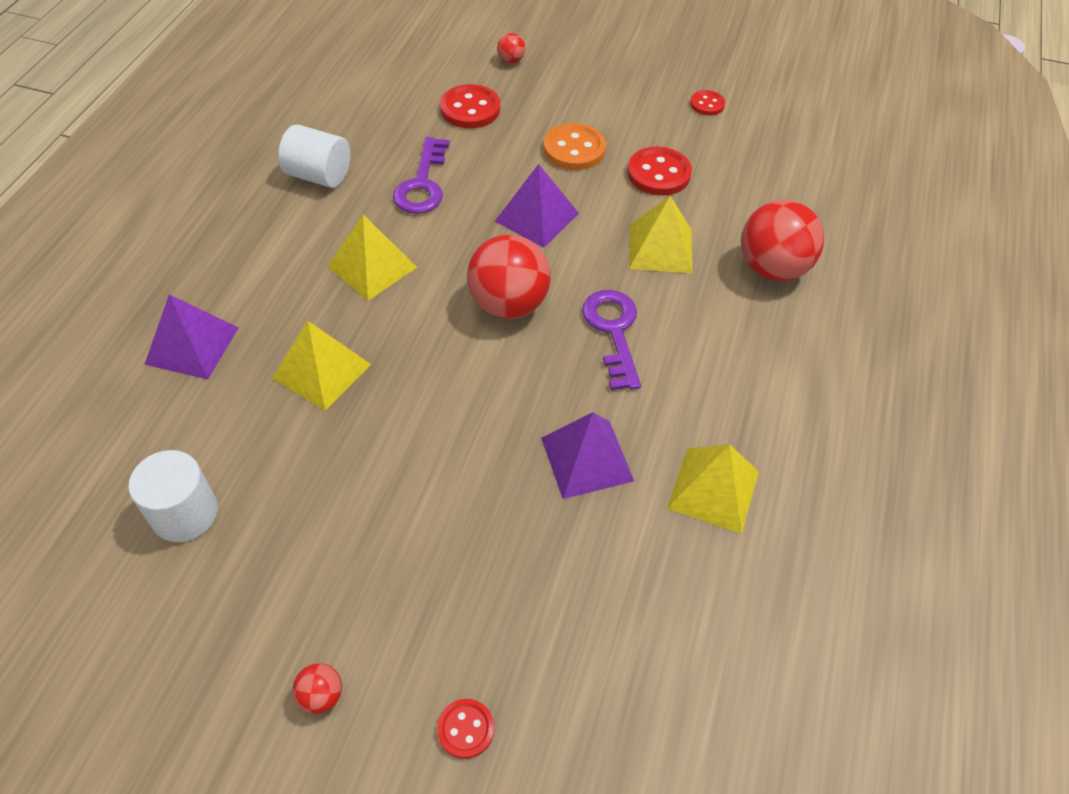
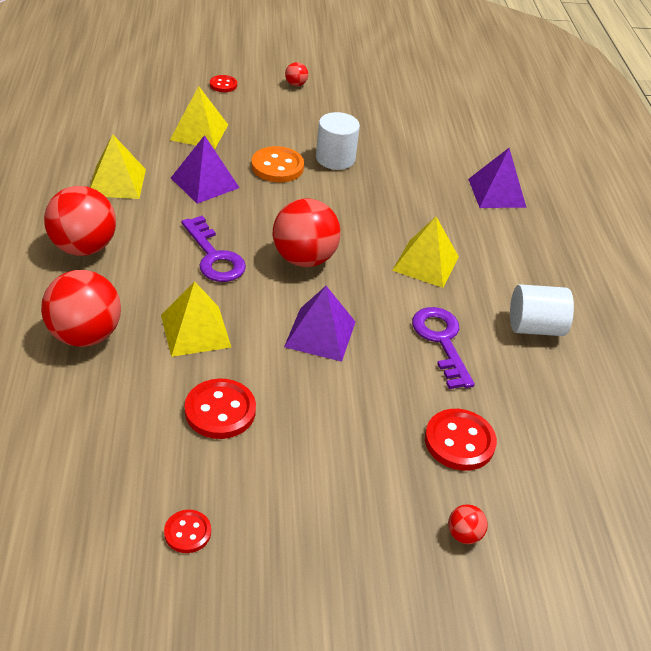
camera: 155 degrees right, 10 degrees down
white cylinder [128,450,218,542] -> white cylinder moved to [316,112,360,170]
yellow pyramid [272,321,371,411] -> yellow pyramid moved to [170,86,228,149]
orange button [544,123,606,170] -> orange button moved to [251,146,304,182]
none -> red ball [44,186,116,256]

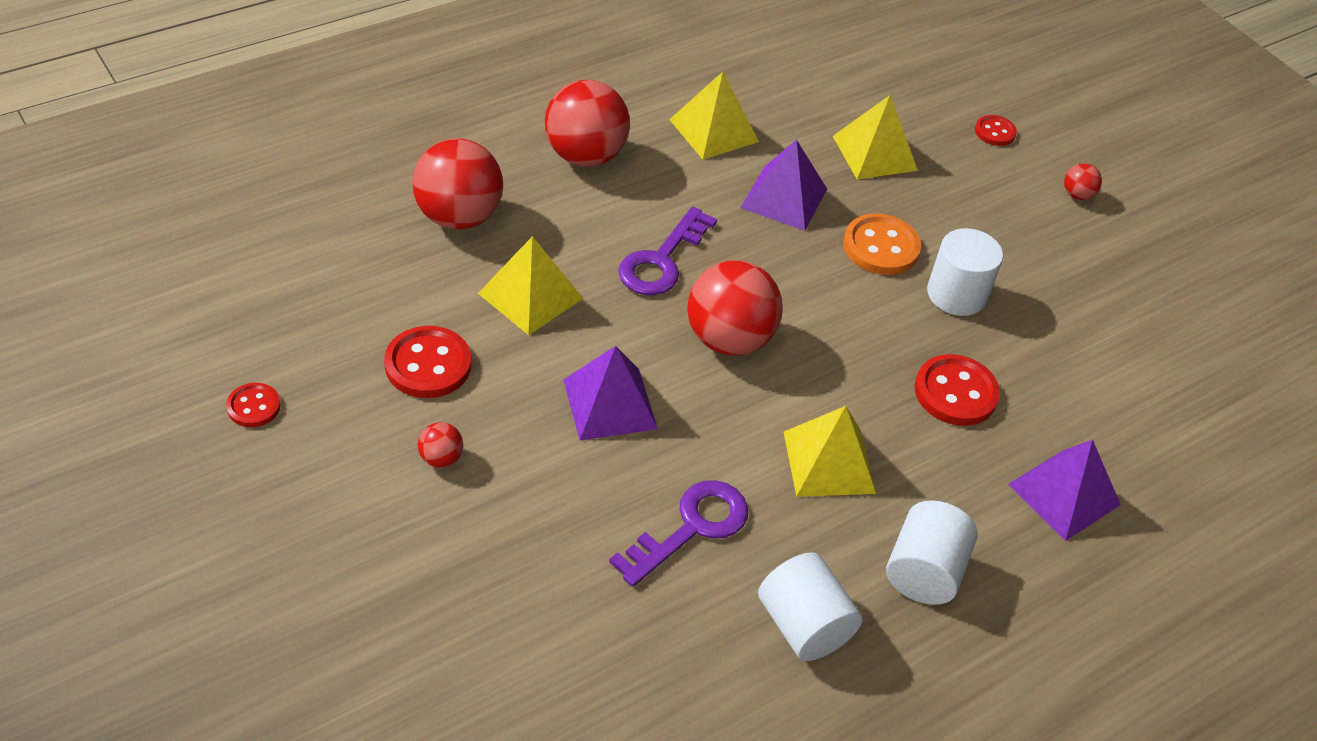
camera: 60 degrees right, 5 degrees up
red button [425,409,497,471] -> red button moved to [915,354,1000,426]
red ball [448,504,488,544] -> red ball moved to [418,422,463,468]
none -> white cylinder [886,500,978,605]

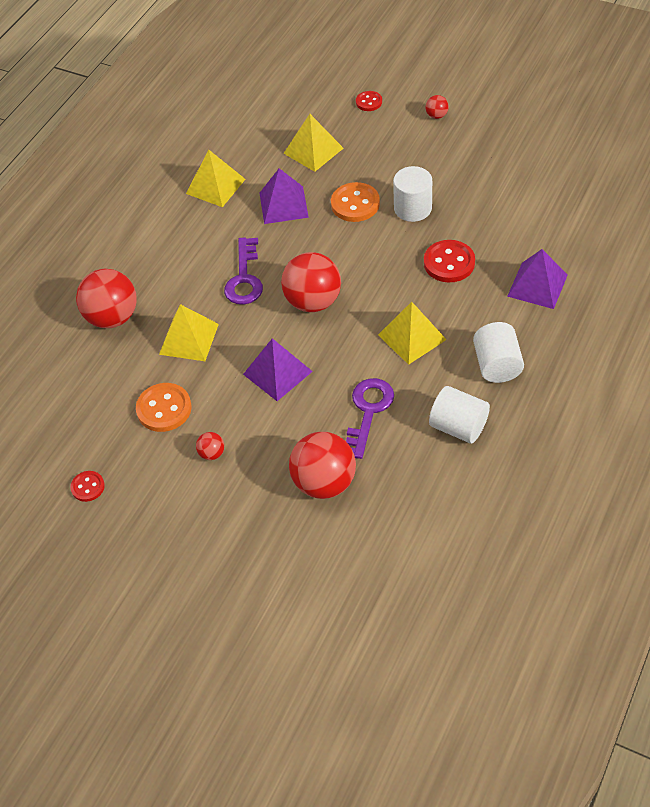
camera: 20 degrees left, 5 degrees up
red button [384,326,471,398] -> orange button [136,383,192,432]
red ball [545,80,630,167] -> red ball moved to [289,432,356,499]

